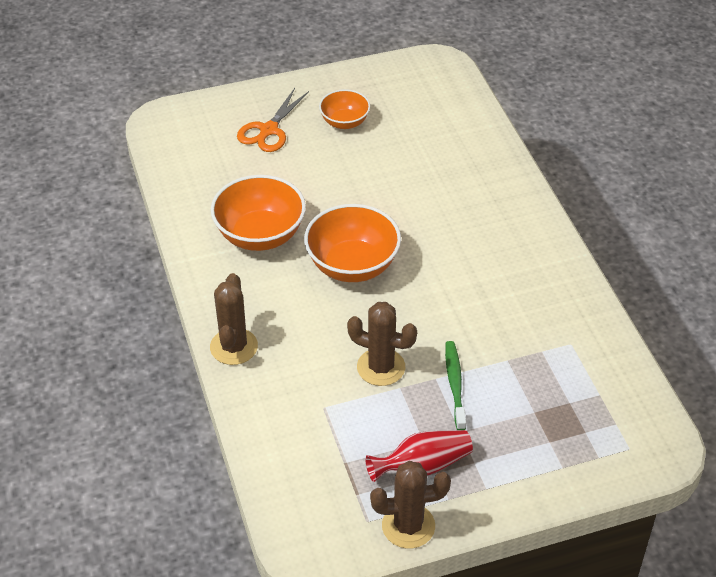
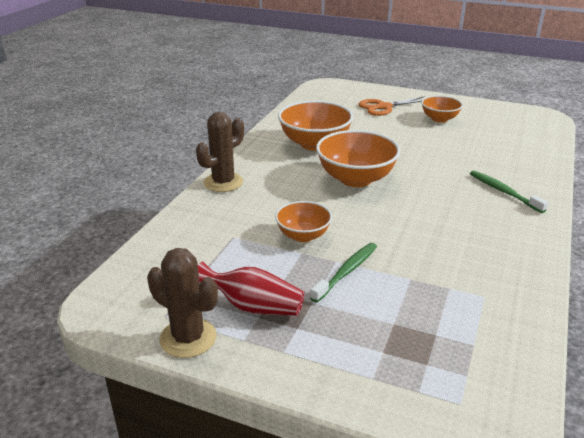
camera: 40 degrees right, 15 degrees down
brown cactus [347,302,417,386] -> orange bowl [275,201,332,242]
none -> green toothbrush [470,170,548,213]

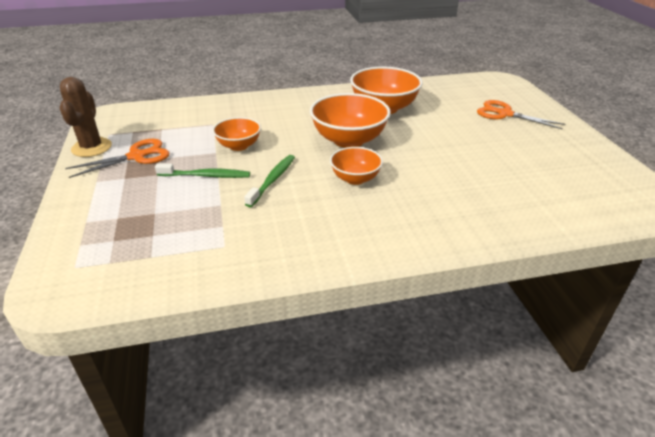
camera: 55 degrees right, 5 degrees up
brown cactus [196,112,244,192] -> none
red vase [198,262,304,316] -> orange scissors [65,139,170,178]
orange bowl [421,96,463,123] -> orange bowl moved to [330,147,383,185]
green toothbrush [470,170,548,213] -> green toothbrush moved to [244,155,295,207]

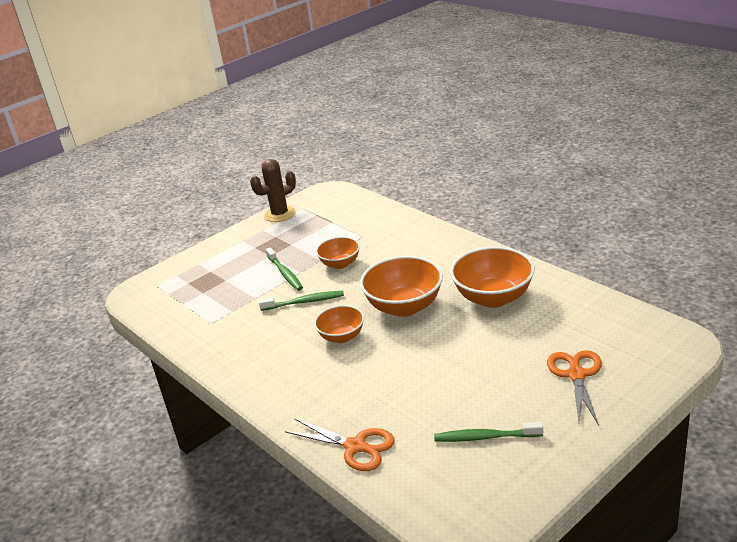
camera: 65 degrees right, 5 degrees down
orange scissors [65,139,170,178] -> orange scissors moved to [285,418,395,471]
none -> green toothbrush [434,422,543,442]

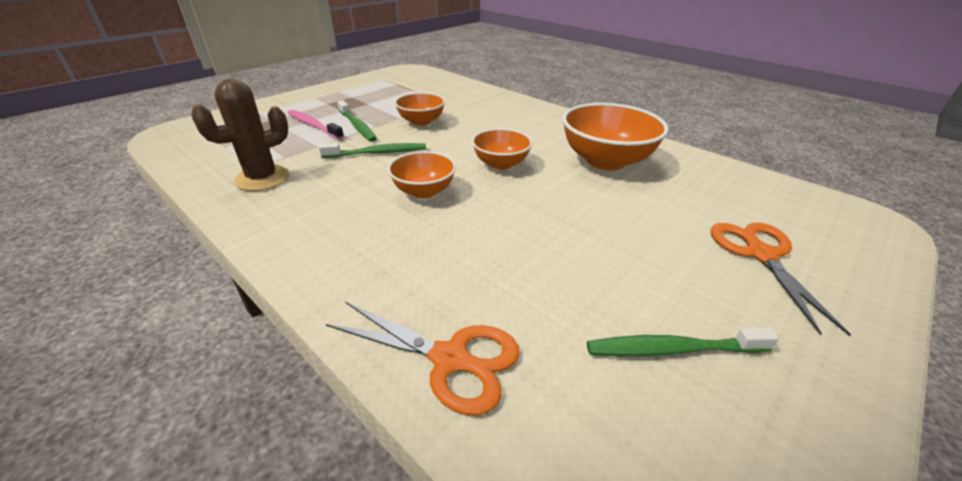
camera: 10 degrees left, 5 degrees up
brown cactus [250,159,296,222] -> brown cactus moved to [191,79,289,191]
orange bowl [360,256,443,317] -> orange bowl [472,128,533,170], size x0.59
none -> pink toothbrush [288,110,344,140]

